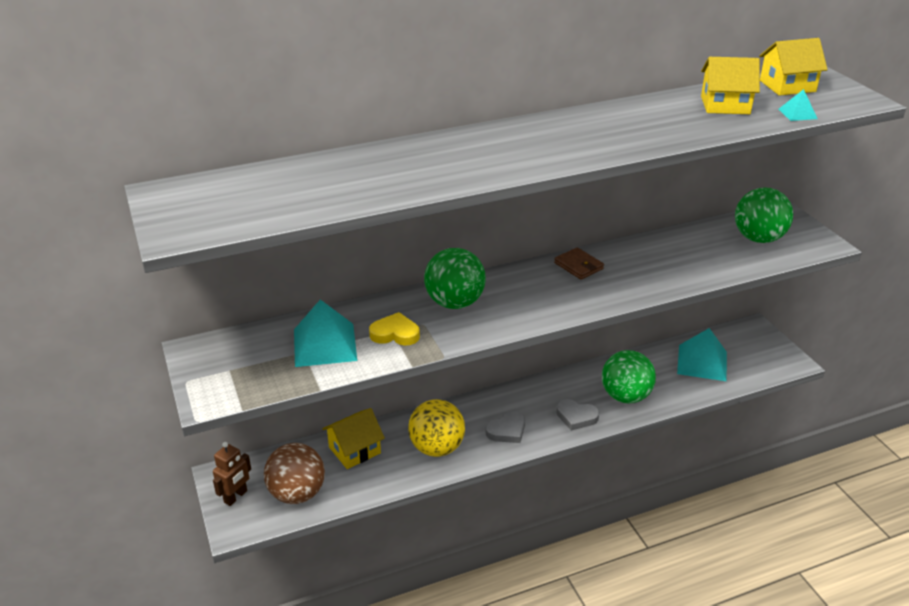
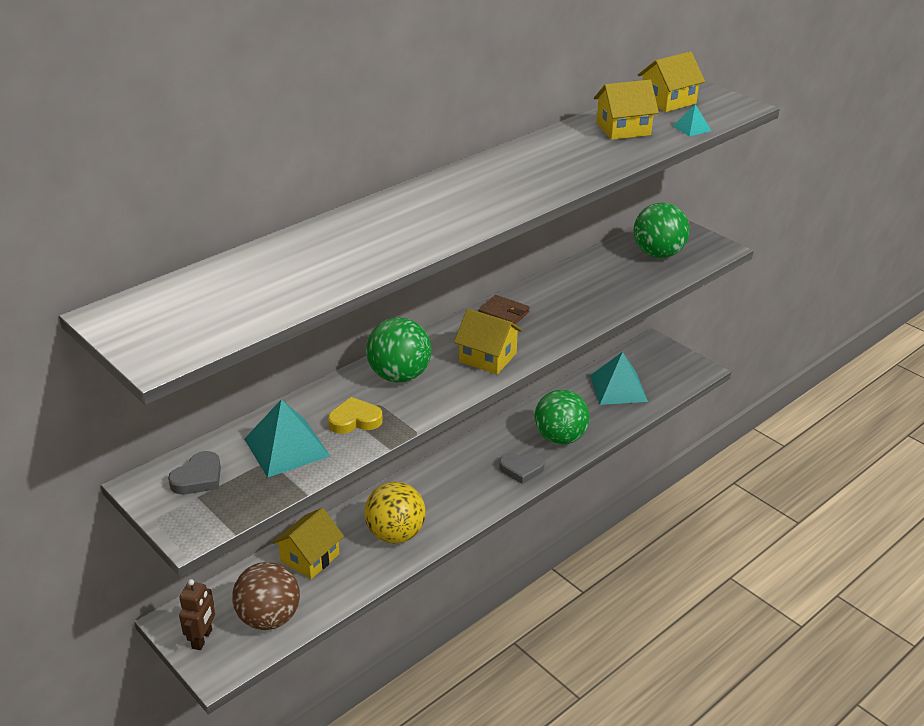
camera: 20 degrees left, 0 degrees up
grey heart [486,411,525,443] -> grey heart moved to [168,451,221,494]
none -> yellow house [454,308,523,374]

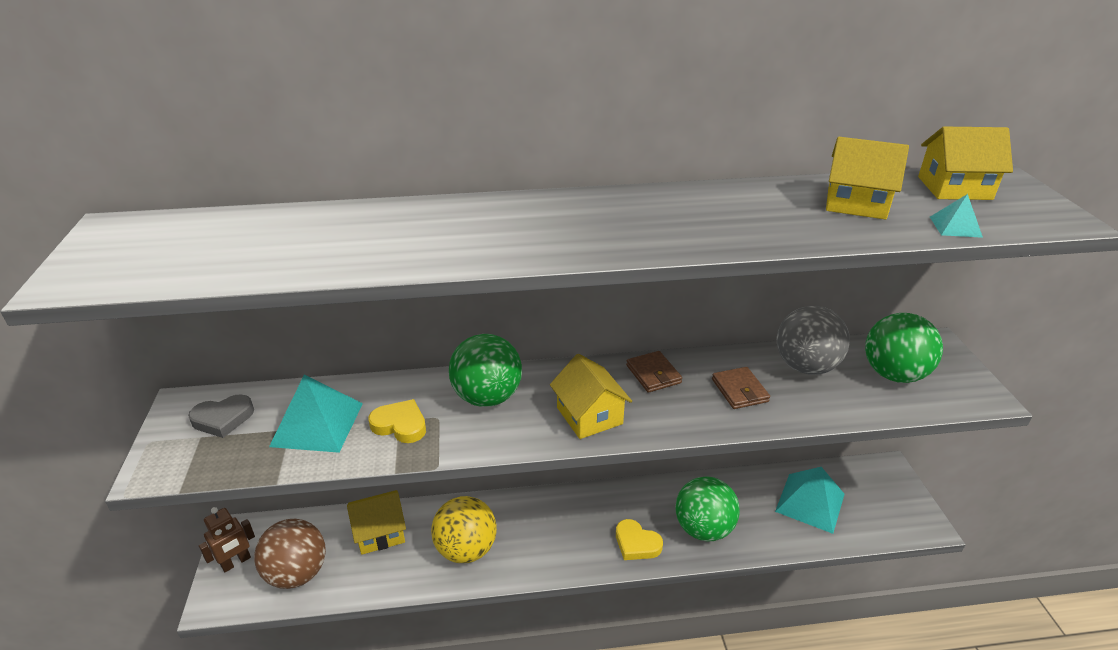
camera: 35 degrees right, 0 degrees up
grey heart [499,453,545,484] -> yellow heart [616,519,663,560]
none -> brown wallet [712,367,770,409]
none -> grey ball [777,306,850,375]

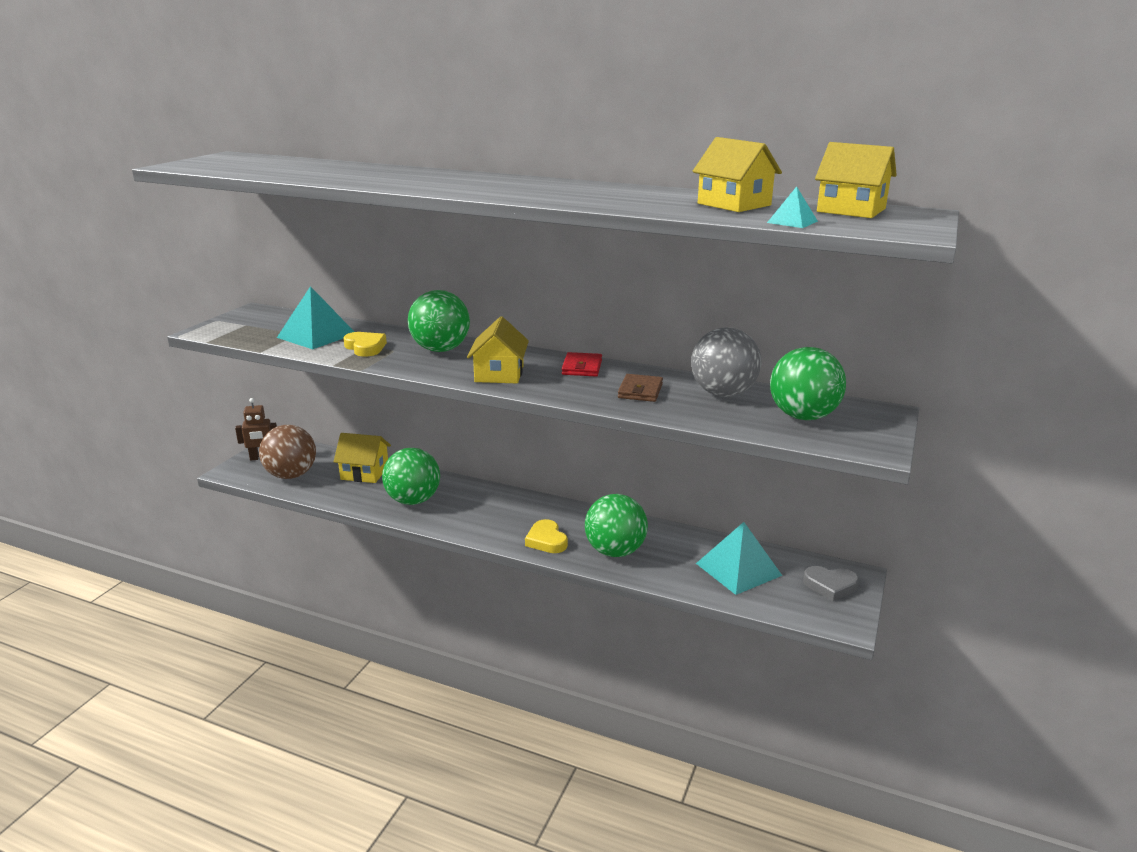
camera: 30 degrees right, 10 degrees down
grey heart [188,394,254,438] -> grey heart moved to [803,566,859,601]
yellow ball [431,496,497,563] -> green ball [382,448,440,505]
brown wallet [626,351,682,393] -> red wallet [562,352,602,376]

